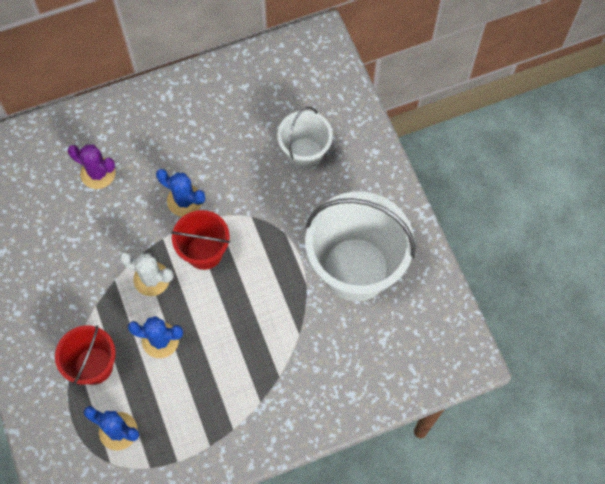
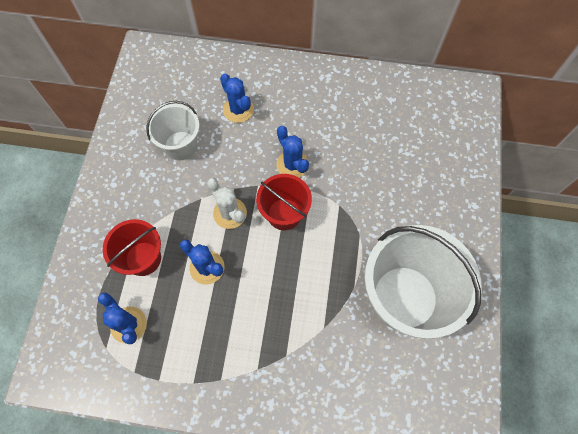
camera: 30 degrees right, 0 degrees up
purple cactus [67,144,116,189] -> blue cactus [220,74,254,123]
white bucket [277,107,333,170] -> white bucket moved to [146,101,199,160]

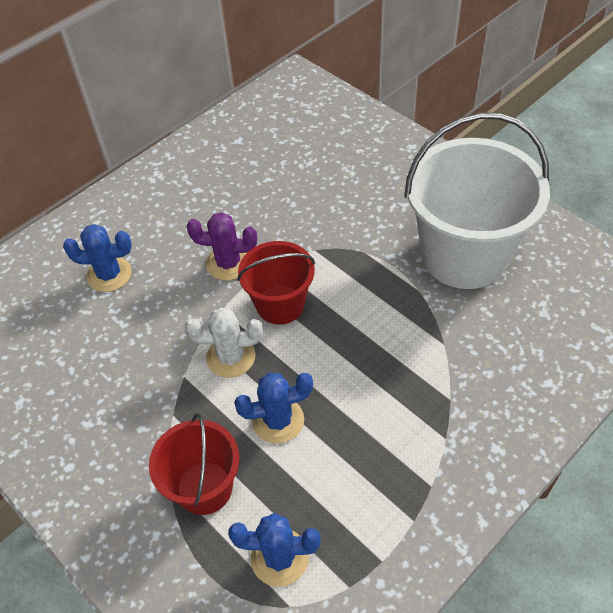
camera: 50 degrees left, 15 degrees down
white bucket [146,101,199,160] -> none
blue cactus [276,126,309,177] -> purple cactus [187,212,257,281]

